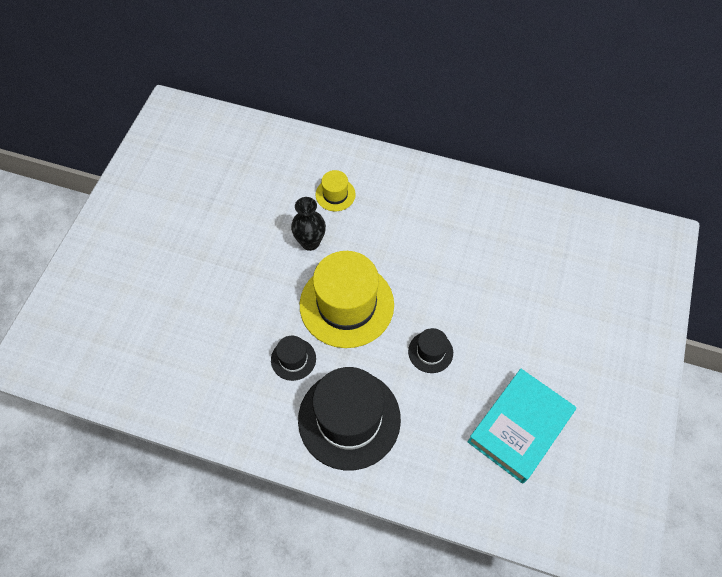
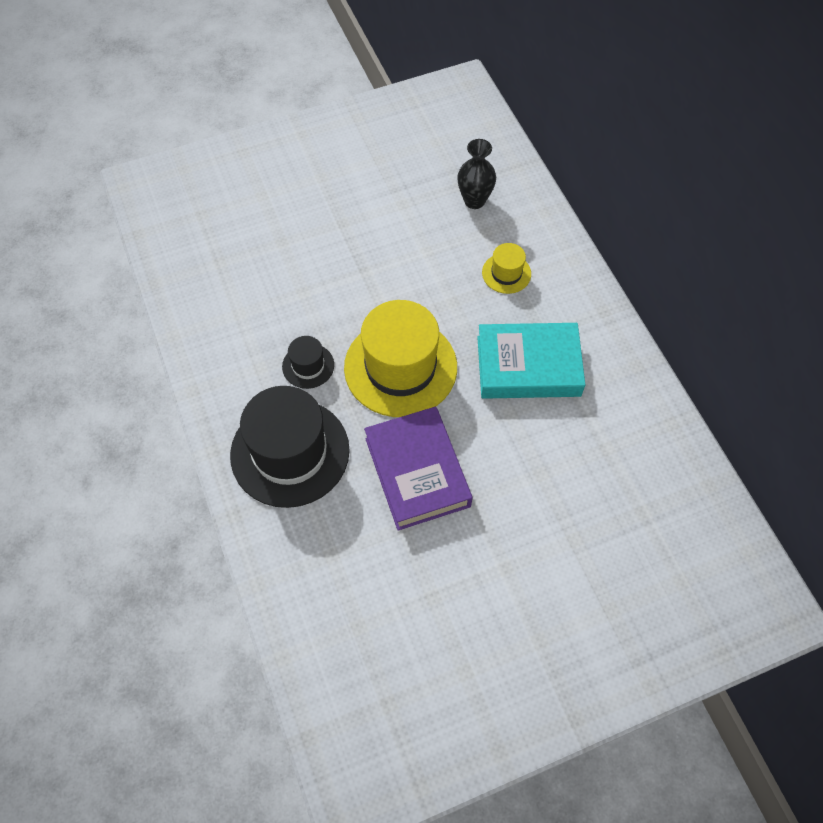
camera: 50 degrees right, 0 degrees up
black vase [291,197,326,251] -> black vase moved to [457,139,496,209]
black hat [408,328,453,373] -> purple book [364,407,473,531]
turquoise book [468,369,576,484] -> turquoise book moved to [477,323,585,399]

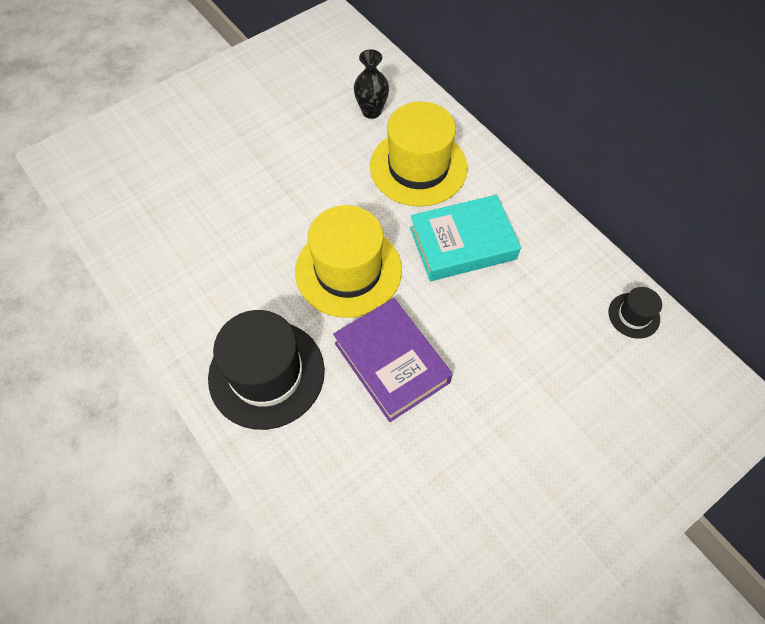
camera: 15 degrees left, 0 degrees up
black hat [282,336,334,389] -> black hat moved to [608,287,662,339]
yellow hat [482,243,531,294] -> yellow hat [370,102,468,206], size x2.17

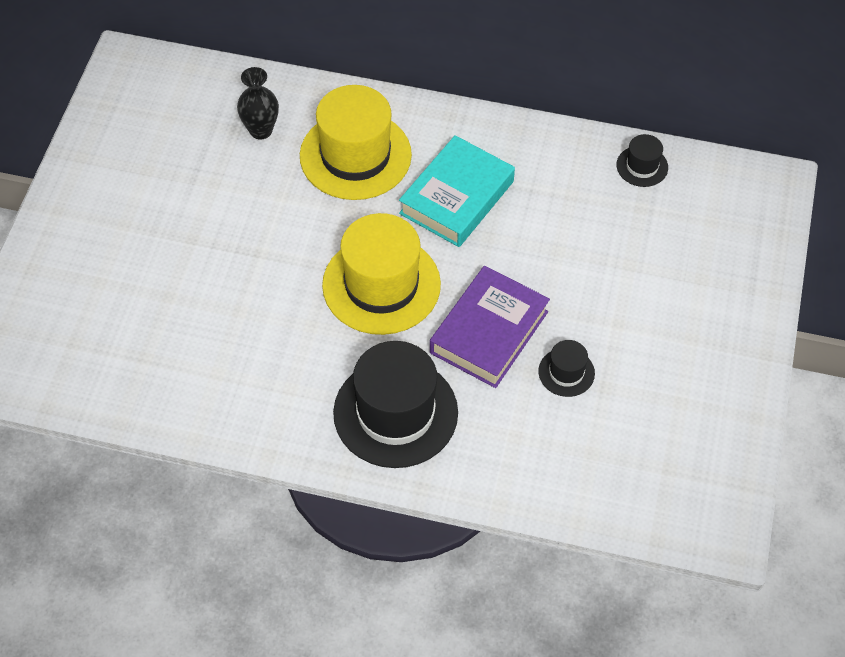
camera: 40 degrees left, 5 degrees down
purple book [333,298,453,422] -> purple book turned 75 degrees counterclockwise [430,266,550,388]
none -> black hat [538,340,595,397]

